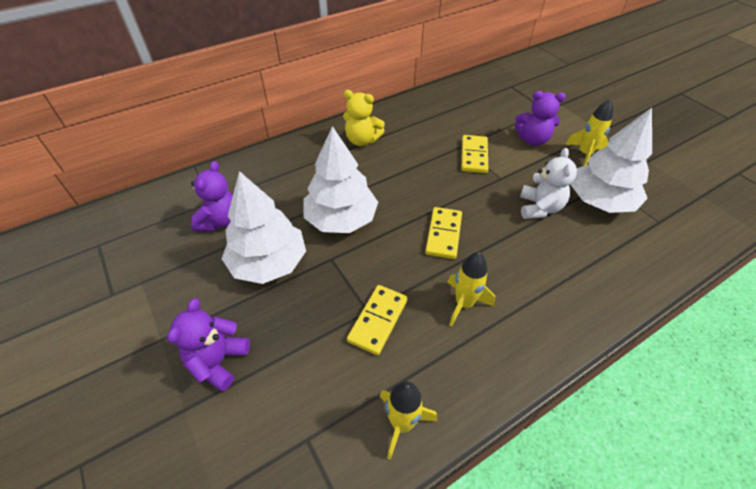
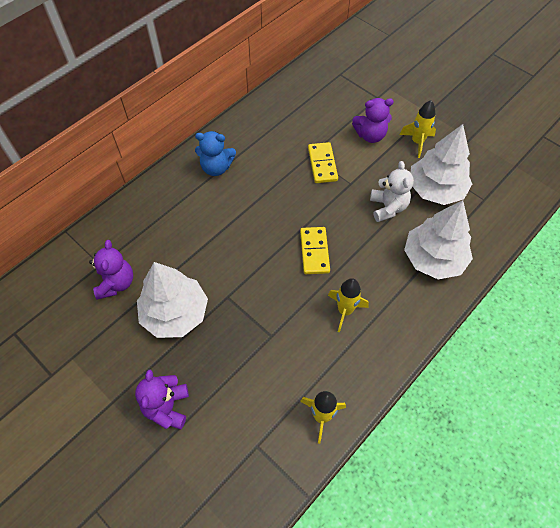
camera: 15 degrees left, 10 degrees up
white tree [303,126,378,233] -> white tree moved to [404,200,473,279]
yellow teddy bear [343,90,385,146] -> blue teddy bear [195,131,236,176]
yellow domino [347,285,407,355] -> none

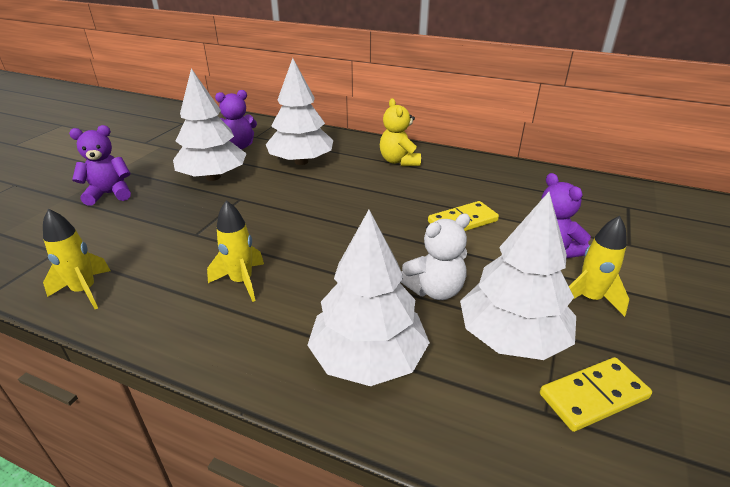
camera: 70 degrees right, 25 degrees down
blue teddy bear [195,131,236,176] -> yellow teddy bear [380,98,421,166]
yellow domino [300,227,330,274] -> yellow domino moved to [540,357,652,432]
none -> white tree [266,58,333,165]

